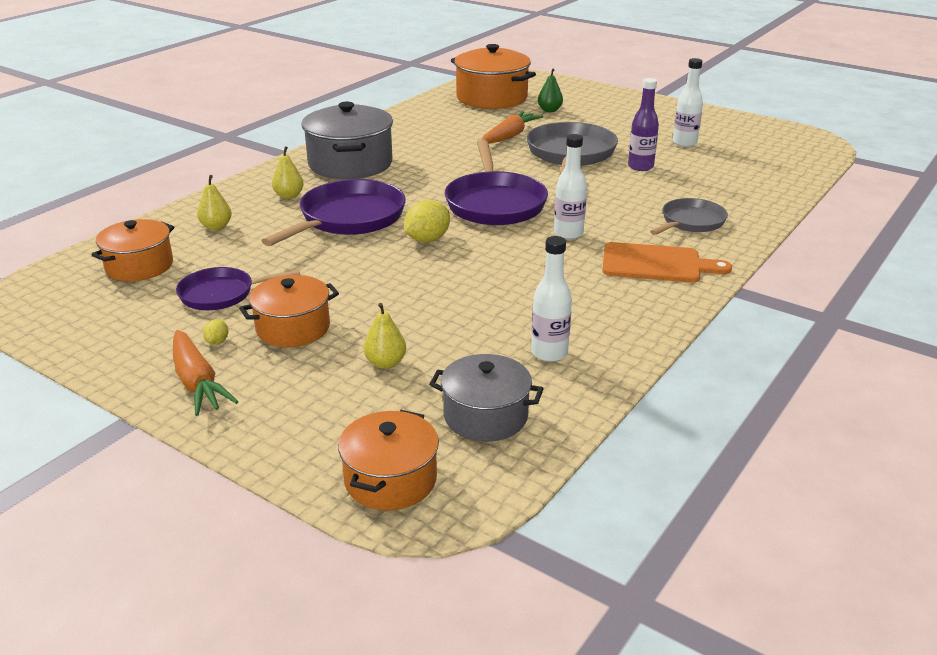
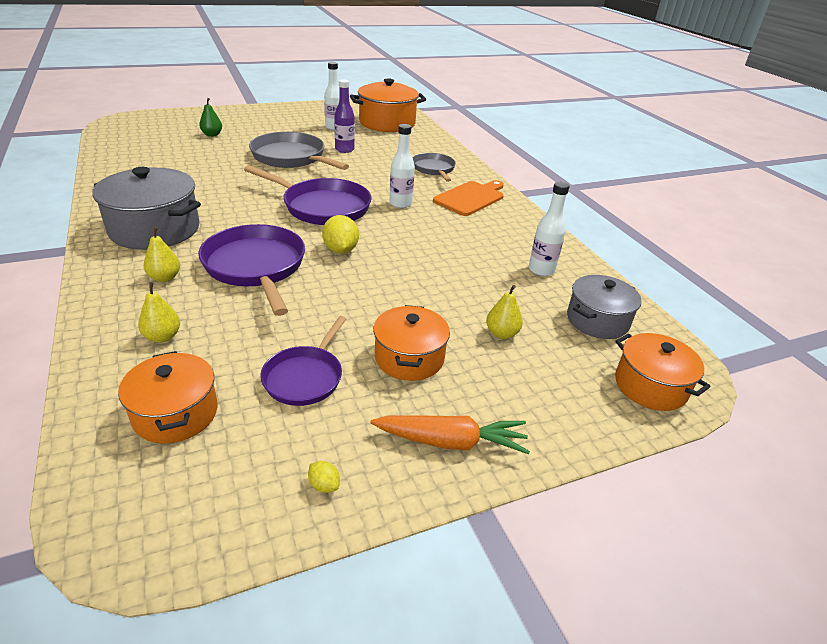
camera: 60 degrees left, 5 degrees up
yellow lemon [203,319,228,345] -> yellow lemon moved to [308,461,340,493]
orange pot [451,44,536,109] -> orange pot moved to [350,78,426,132]
orange carrot [481,111,543,144] -> none

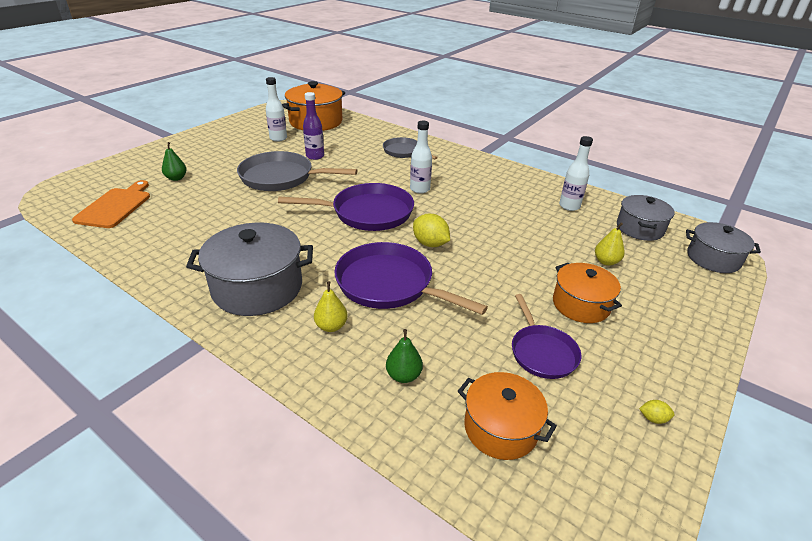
camera: 30 degrees left, 0 degrees up
yellow pear [138,282,180,343] -> green pear [386,329,423,383]
orange carrot [371,415,530,454] -> none
orange cutting board [433,180,504,216] -> orange cutting board moved to [72,180,150,228]
orange pot [615,333,711,411] -> grey pot [686,222,761,273]

